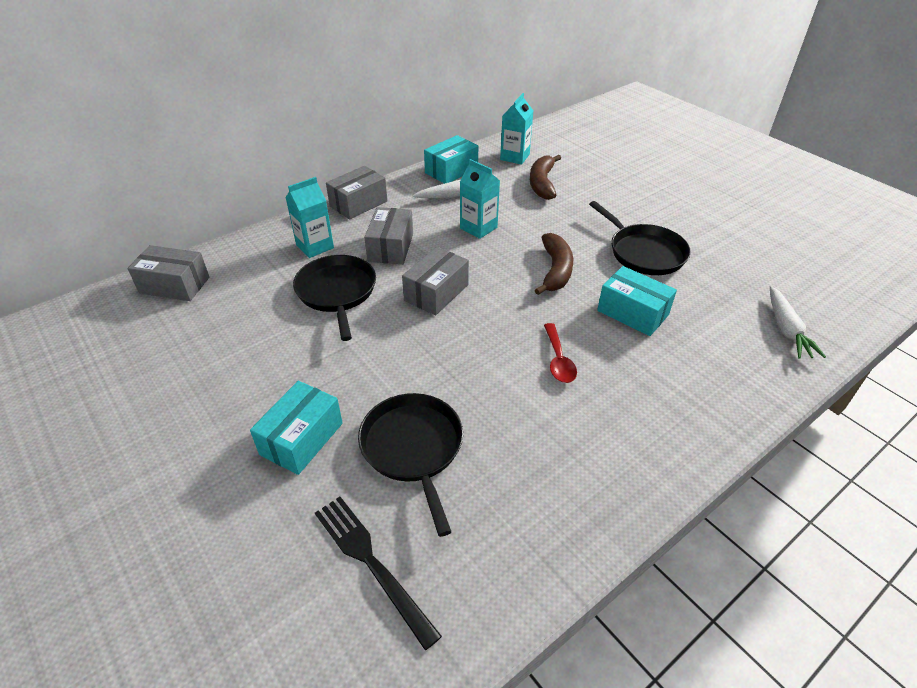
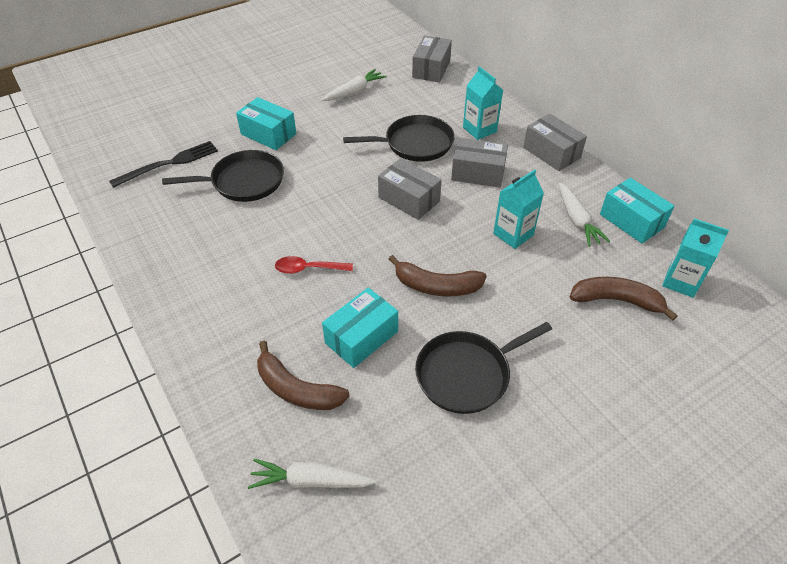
camera: 95 degrees right, 5 degrees up
none -> brown banana [257,341,350,410]
none -> white carrot [322,69,387,101]

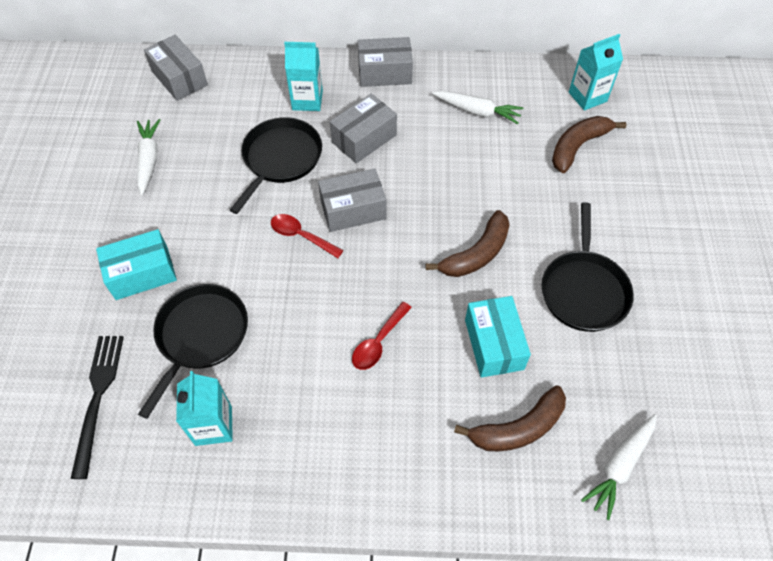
camera: 55 degrees left, 10 degrees up
turquoise carton [493,169,544,249] -> turquoise carton moved to [176,371,233,446]
turquoise box [600,178,674,244] -> none
none -> red spoon [271,214,344,258]

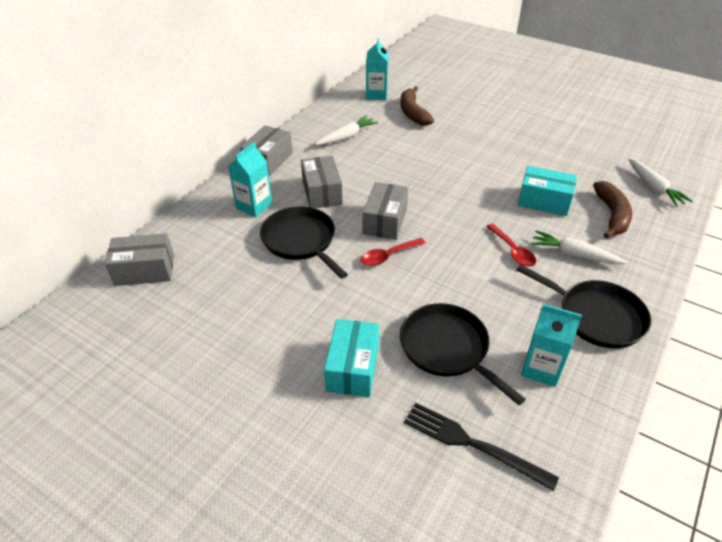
camera: 60 degrees left, 15 degrees down
white carrot [137,119,160,195] -> white carrot moved to [531,230,627,265]
brown banana [426,210,510,277] -> none
black pan [542,202,634,332] -> black pan moved to [517,264,651,348]

